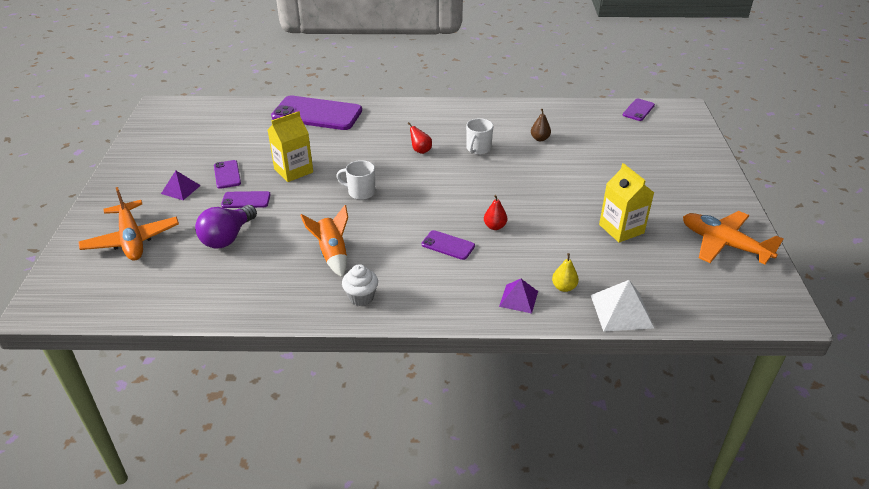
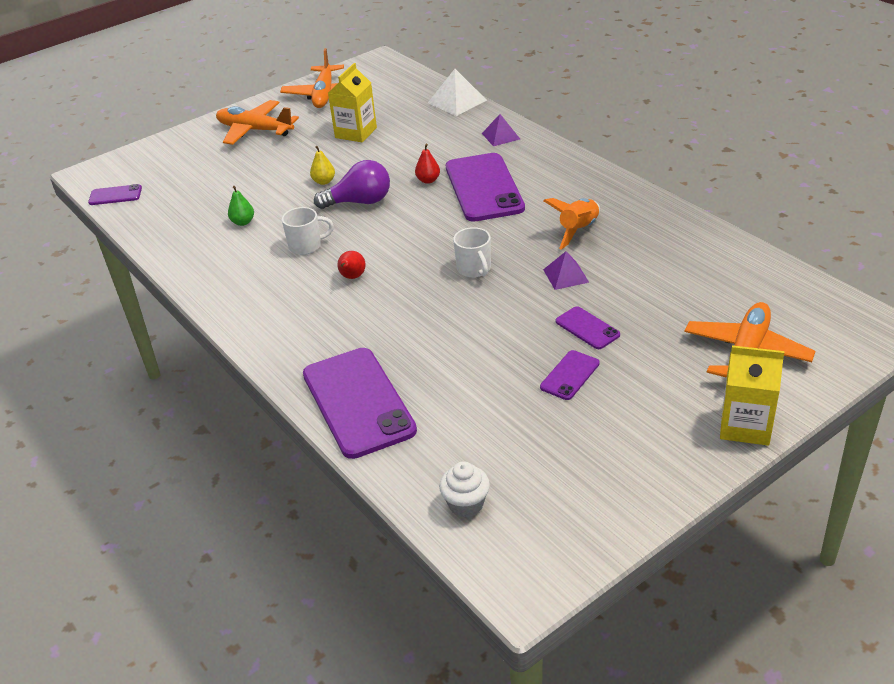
camera: 125 degrees left, 0 degrees up
purple pyramid [161,171,201,200] -> purple pyramid moved to [543,251,589,290]
purple light bulb [195,205,257,248] -> purple light bulb moved to [314,160,390,209]
yellow carton [268,111,313,182] -> yellow carton moved to [720,345,784,446]
white cupcake [342,264,378,306] -> white cupcake moved to [439,461,490,518]
purple phone [422,230,475,260] -> purple phone [446,153,525,222], size x2.14
brown pear [531,109,551,141] -> green pear [228,186,254,226]
yellow pear [552,253,579,292] -> yellow pear moved to [310,146,335,185]
none -> orange plane [216,100,299,145]

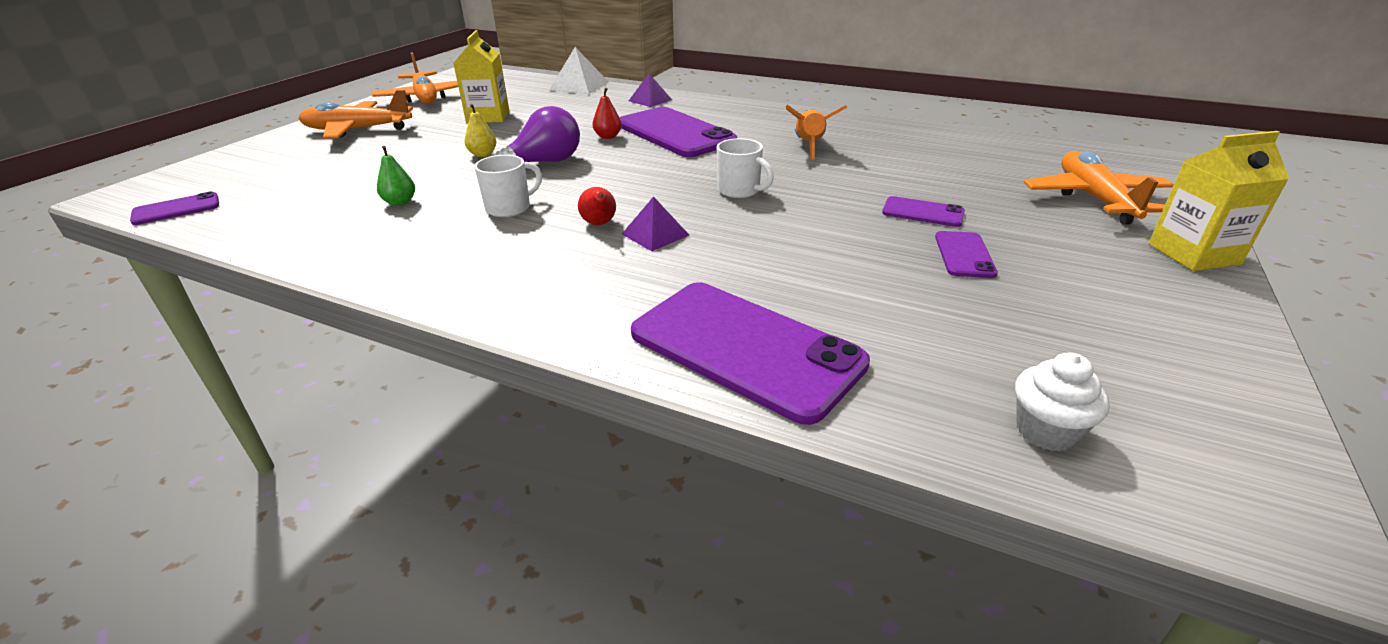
camera: 30 degrees left, 5 degrees down
purple pyramid [543,251,589,290] -> purple pyramid moved to [622,196,689,251]

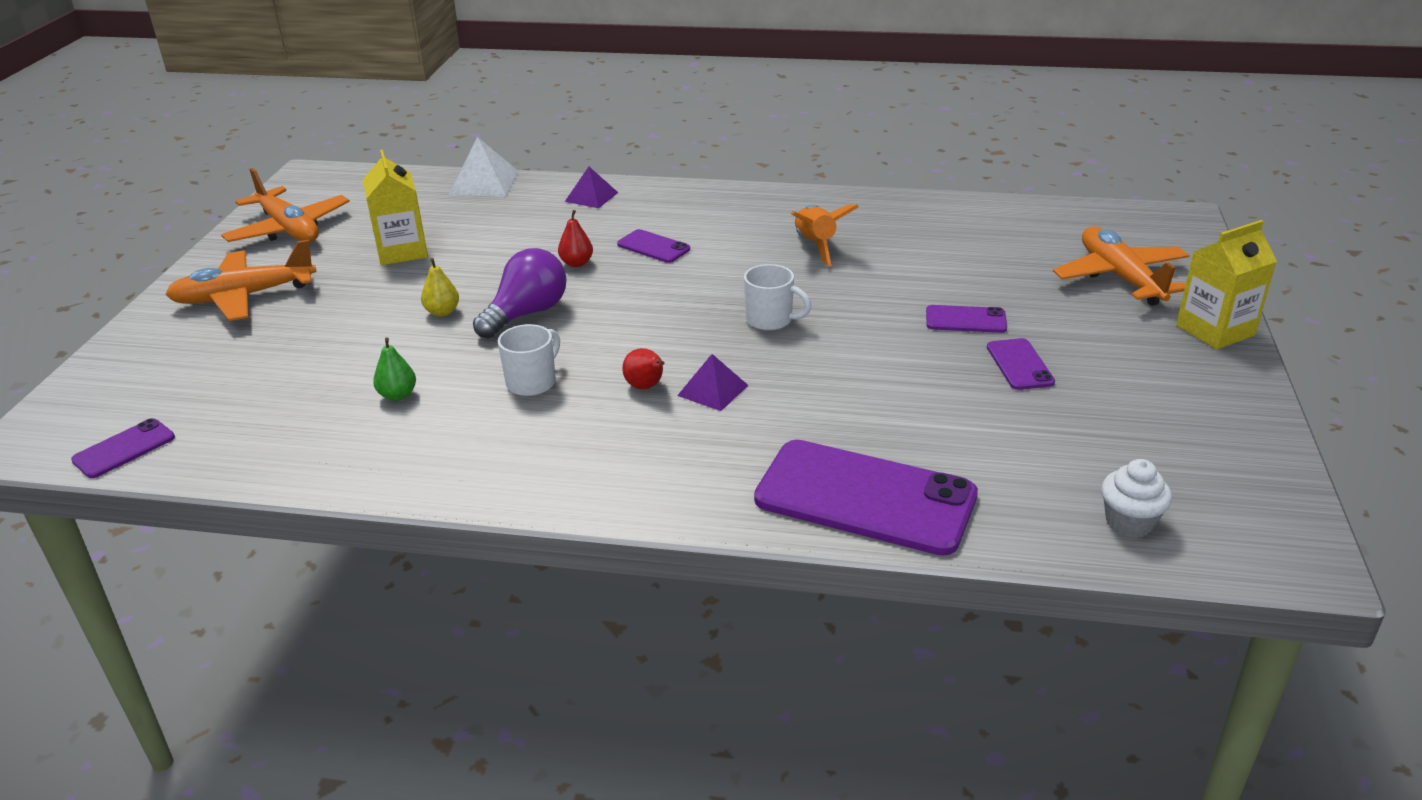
camera: 15 degrees left, 0 degrees up
purple phone [619,107,737,157] -> purple phone [617,229,690,263], size x0.47

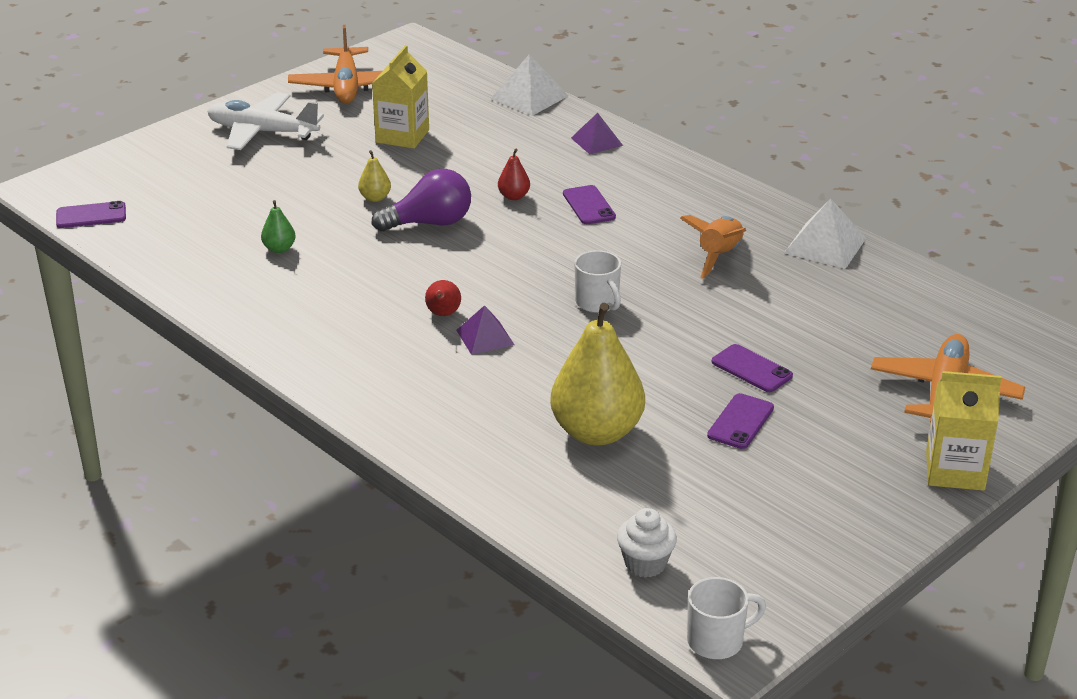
camera: 35 degrees right, 0 degrees up
orange plane [165,240,317,321] -> white plane [207,92,324,150]
white mug [498,324,560,396] -> white mug moved to [687,577,766,659]
purple phone [754,440,978,556] -> none
none -> yellow pear [550,303,645,446]
none -> white pyramid [784,198,866,269]

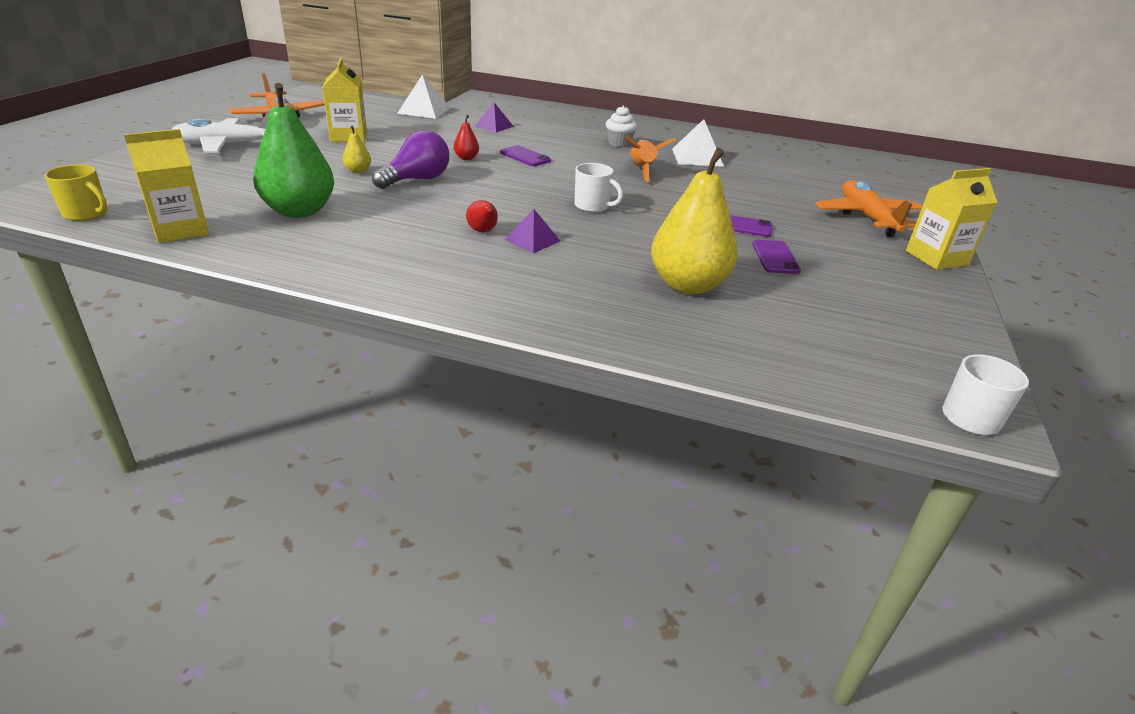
camera: 30 degrees left, 0 degrees up
purple phone [56,201,126,228] -> yellow mug [44,164,108,221]
green pear [261,200,296,253] -> green pear [253,83,334,218], size x2.37
white cupcake [617,508,677,578] -> white cupcake moved to [606,106,637,147]
none -> yellow carton [124,129,209,243]

